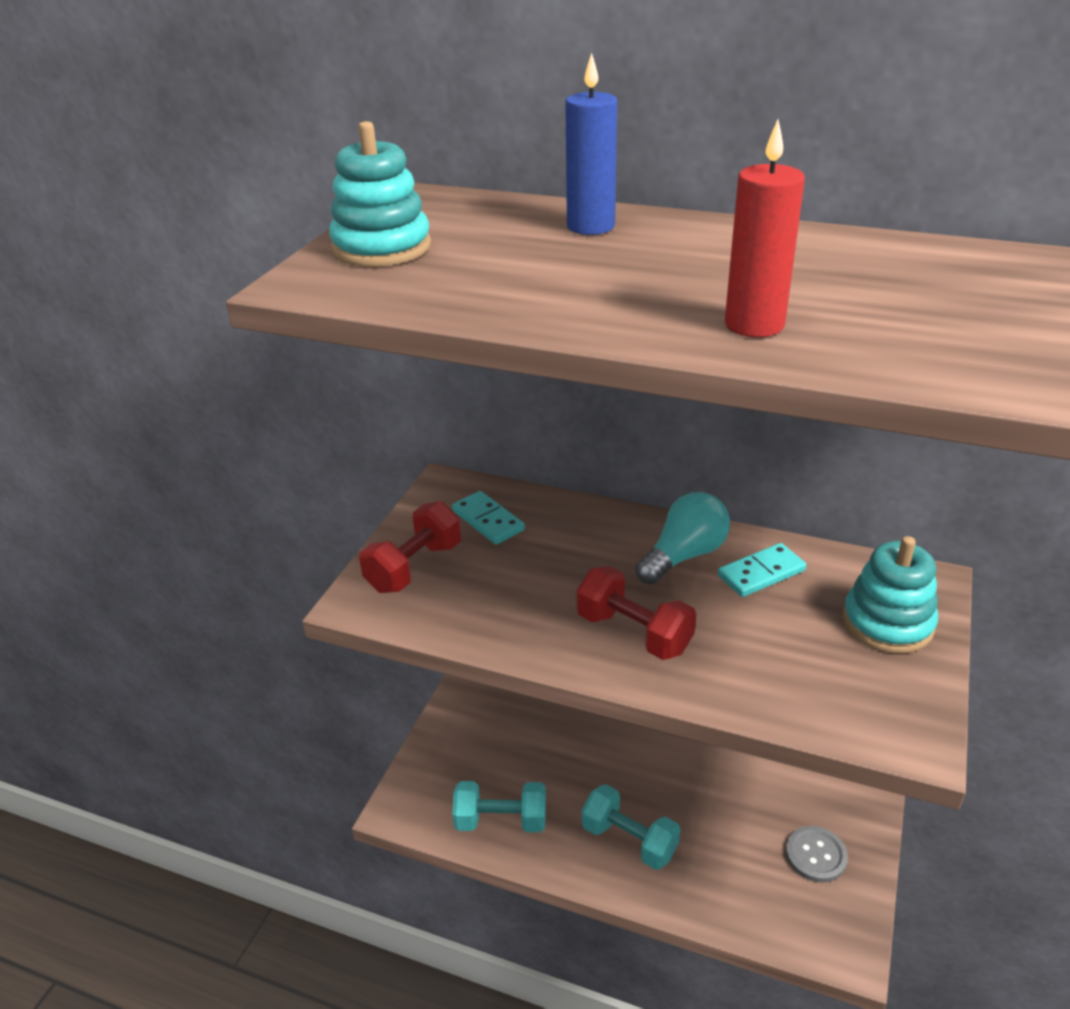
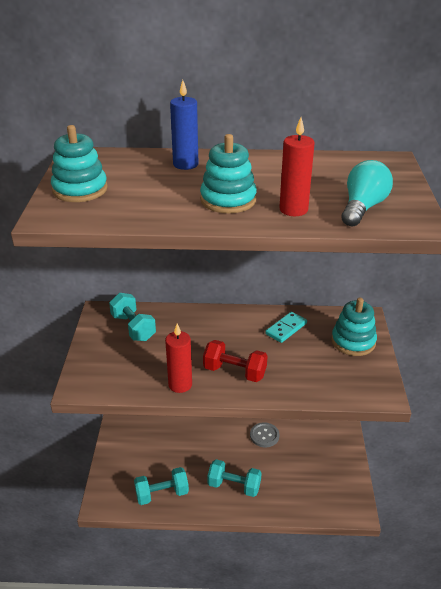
camera: 20 degrees left, 0 degrees up
red dumbbell [359,501,461,593] -> none
turquoise domino [452,491,525,545] -> turquoise dumbbell [109,293,156,341]
turquoise light bulb [635,492,730,584] -> turquoise light bulb moved to [341,160,393,227]
grey button [786,826,848,883] -> grey button moved to [250,422,279,447]
none -> red candle [165,324,192,393]
none -> turquoise stacking toy [200,134,257,213]

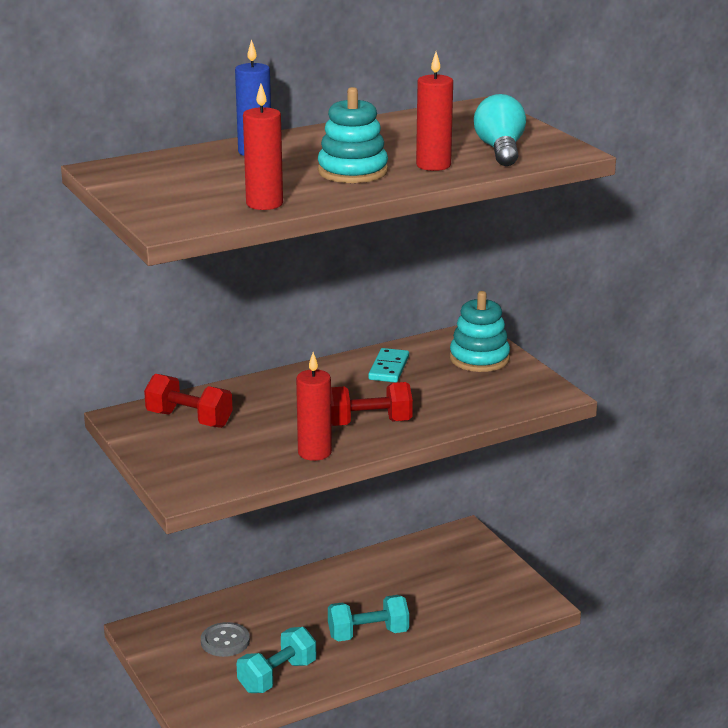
camera: 30 degrees left, 10 degrees down
turquoise stacking toy [51,125,108,202] -> none
turquoise dumbbell [109,293,156,341] -> red dumbbell [144,374,233,428]
grey button [250,422,279,447] -> grey button moved to [201,622,250,657]
none -> red candle [243,84,283,210]

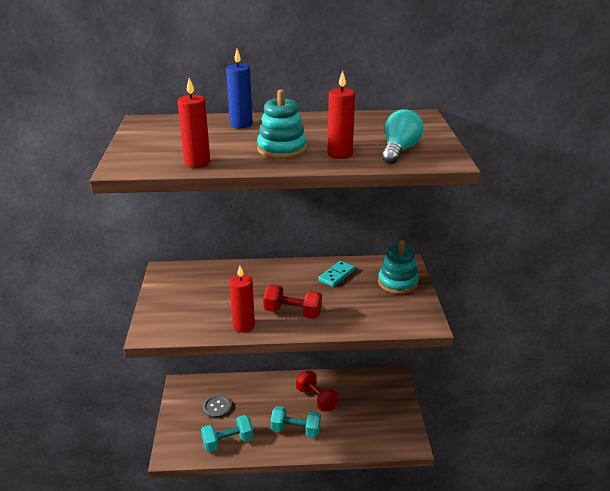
camera: 25 degrees right, 5 degrees up
red dumbbell [144,374,233,428] -> red dumbbell moved to [296,371,338,412]

